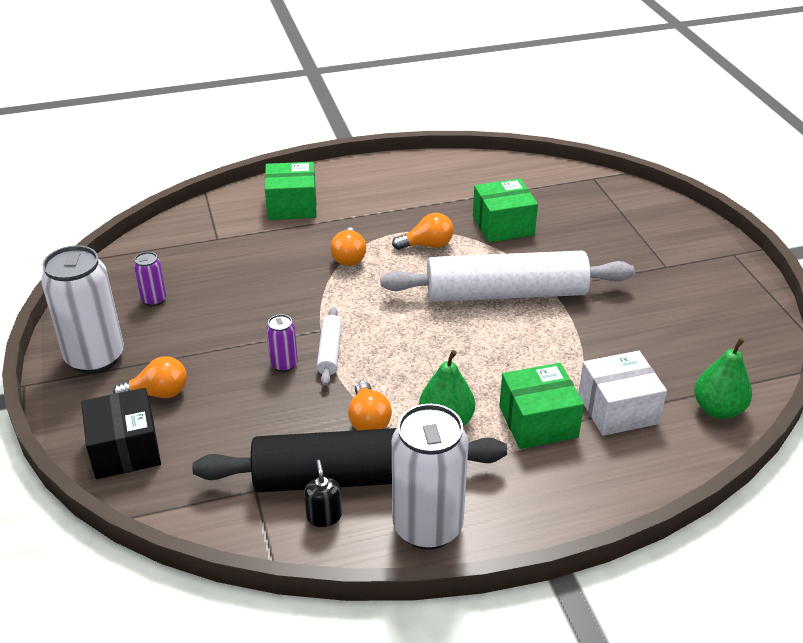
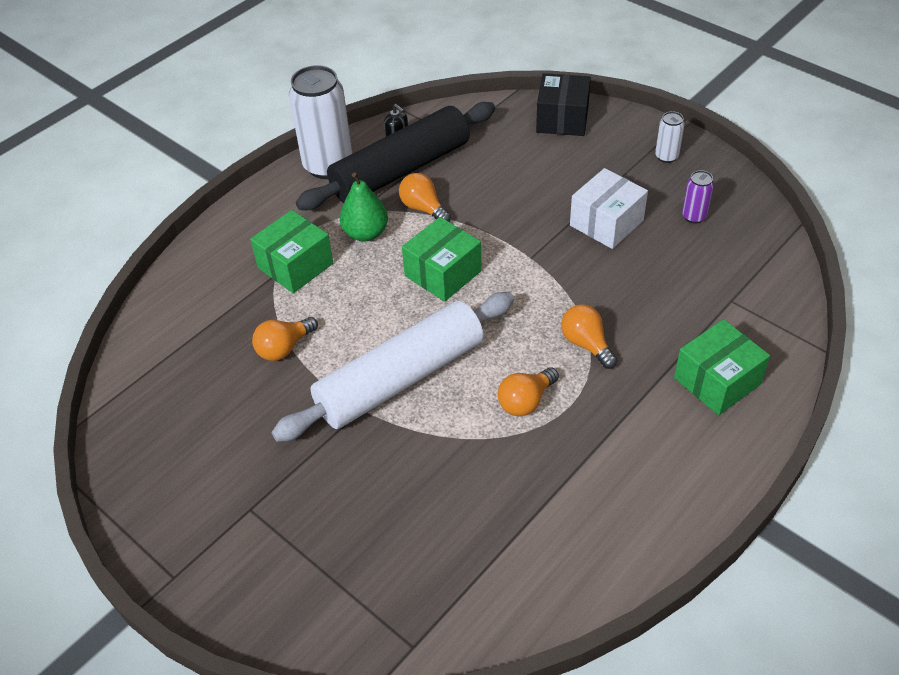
camera: 150 degrees right, 10 degrees up
white can [41,245,124,374] -> white can [655,111,685,163], size x0.46
black box [81,388,161,479] -> black box turned 60 degrees clockwise [536,73,591,136]
orange light bulb [113,356,187,398] -> orange light bulb moved to [252,317,318,361]
purple can [266,314,298,372] -> none
white rolling pin [317,307,342,385] -> none
green box [473,178,538,242] -> green box moved to [402,217,482,302]
white box [578,351,667,436] -> white box moved to [570,168,648,249]
green pear [694,338,752,419] -> none

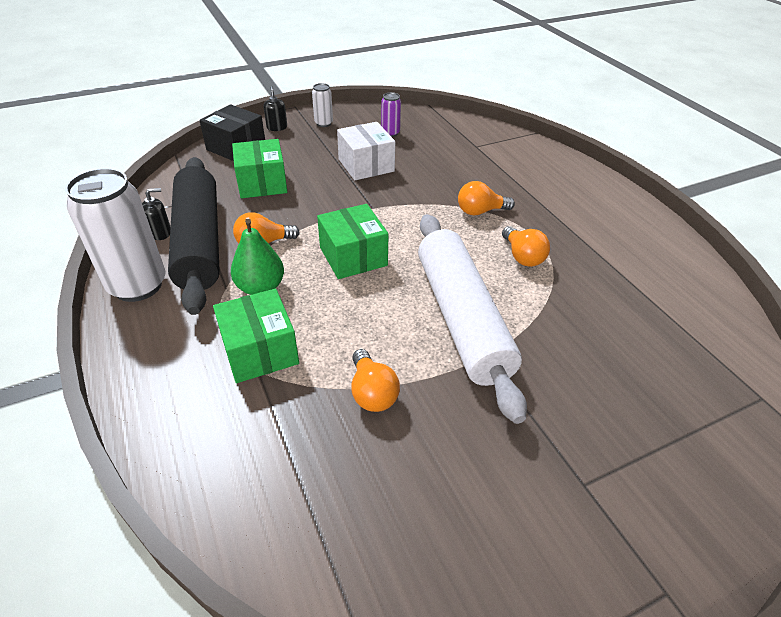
camera: 70 degrees left, 5 degrees down
green box [674,319,770,415] -> green box moved to [232,139,287,198]
none -> black soap dispenser [264,86,287,131]

